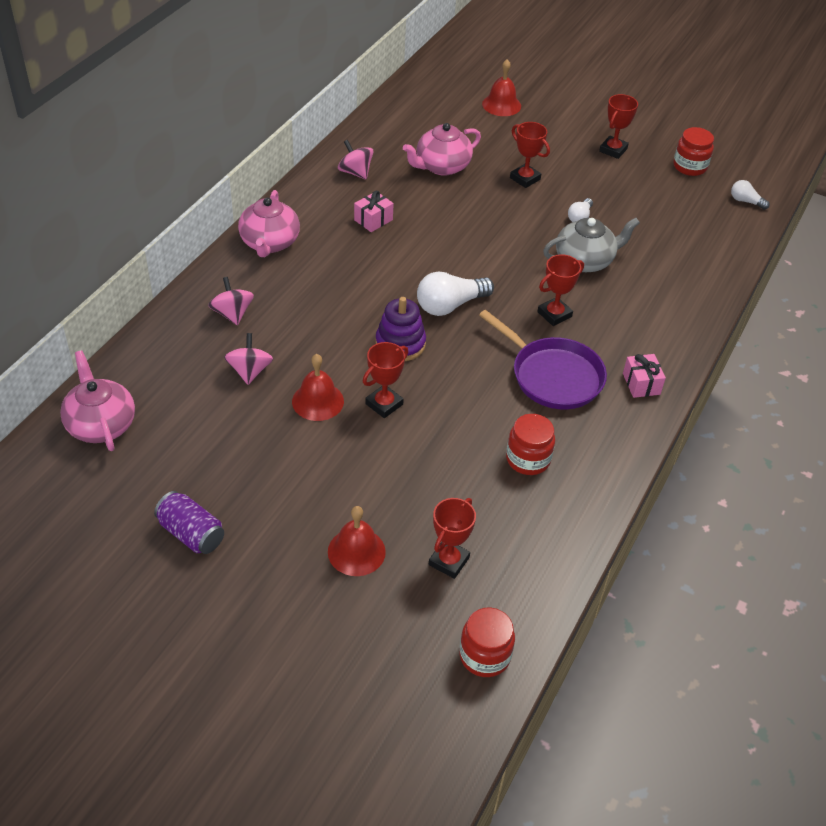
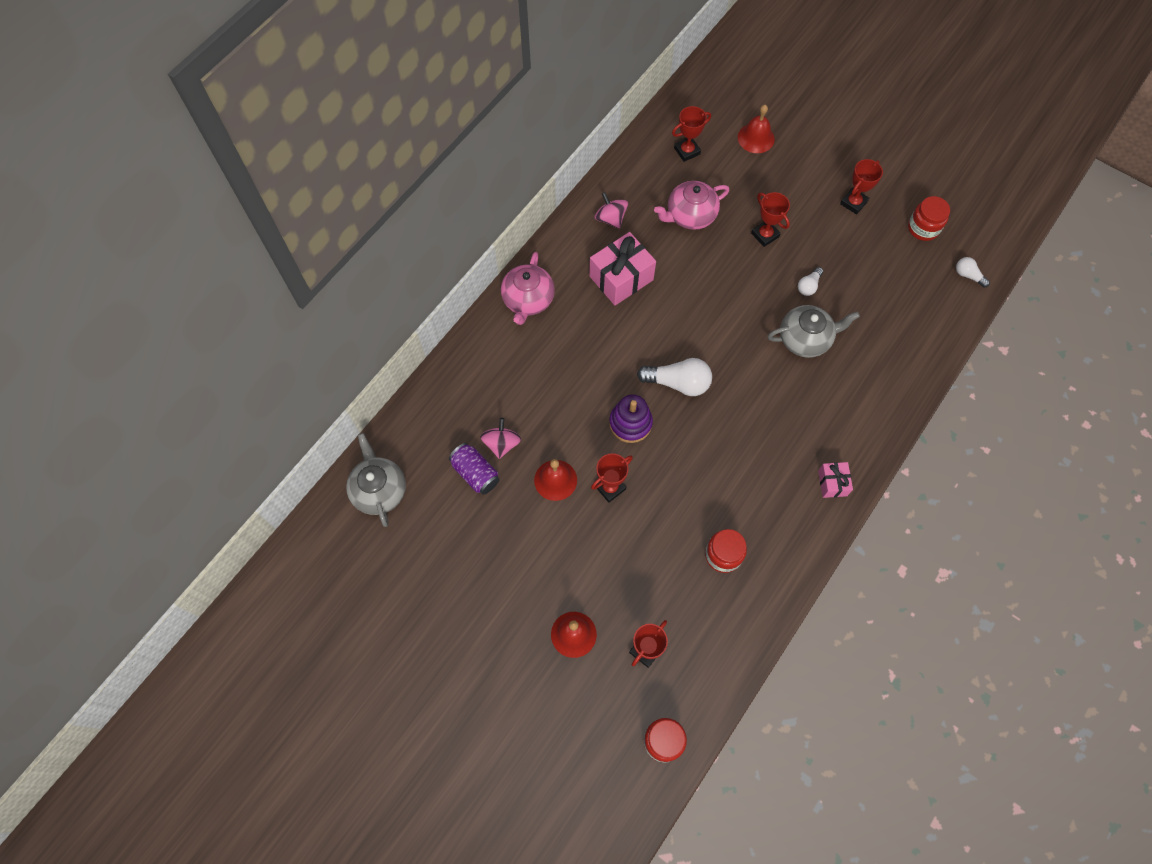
camera: 10 degrees right, 20 degrees up
pink teapot [60,350,135,451] -> grey teapot [346,433,406,527]
purple can [154,491,224,554] -> purple can moved to [449,443,500,495]
pink spinning top [208,277,254,325] -> none
pink gift [354,191,394,232] -> pink gift [589,232,656,305], size x1.86
white light bulb [417,271,494,316] -> white light bulb turned 150 degrees counterclockwise [637,358,712,396]
purple pan [479,310,607,410] -> none
red trophy [537,254,584,326] -> red trophy moved to [672,106,711,162]

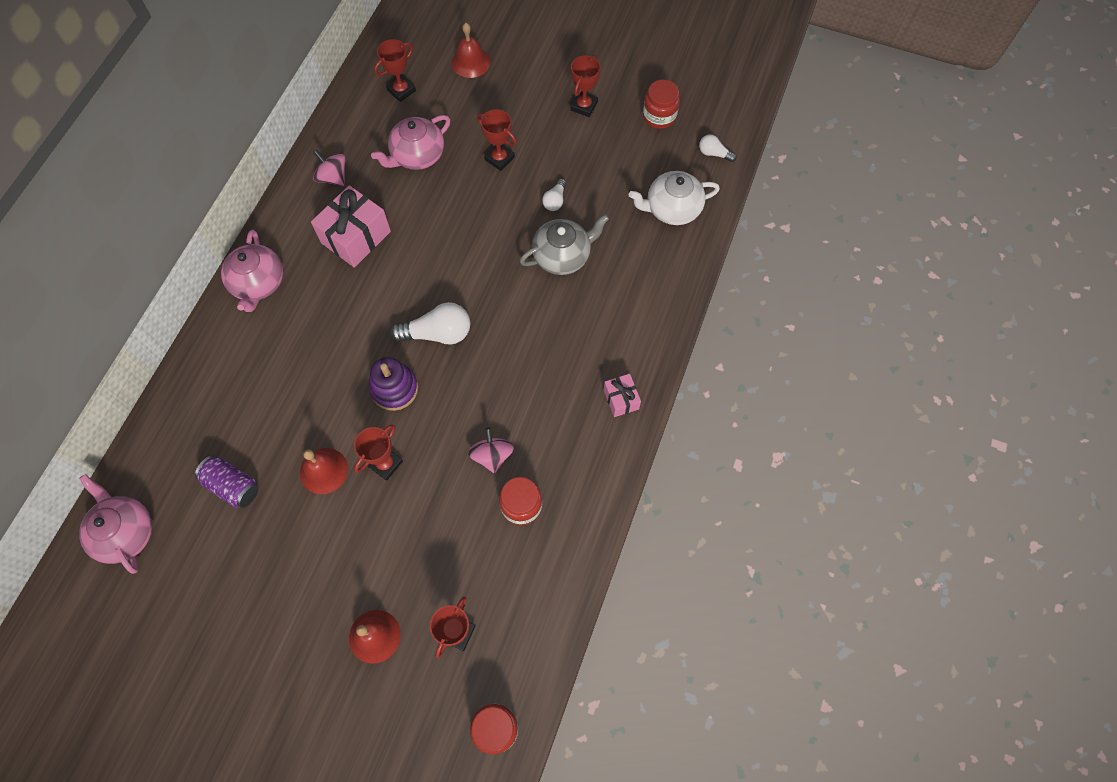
camera: 15 degrees left, 0 degrees up
grey teapot [346,433,406,527] -> pink teapot [79,474,152,574]
pink spinning top [480,418,521,459] -> pink spinning top moved to [468,428,514,473]
none -> white teapot [629,171,720,225]

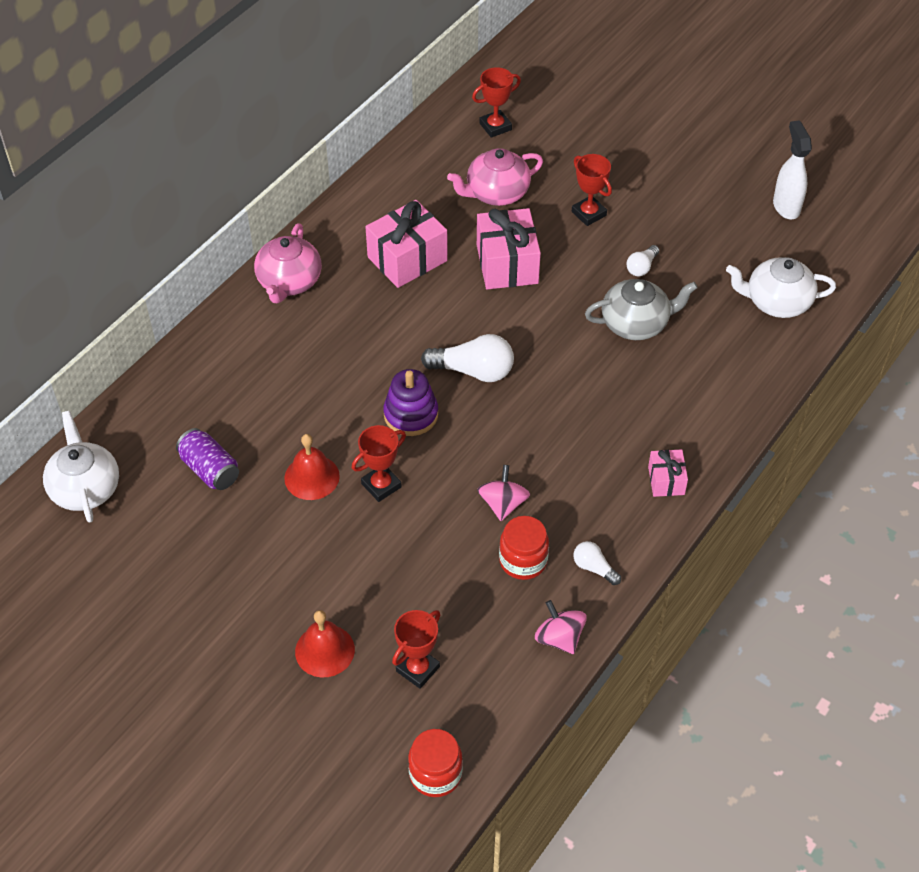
camera: 15 degrees right, 15 degrees down
pink teapot [79,474,152,574] -> white teapot [43,411,119,523]
pink spinning top [313,150,345,186] -> pink spinning top moved to [535,600,587,654]
red bell [452,23,491,78] -> none
red trophy [570,55,601,117] -> none
red jar [643,80,680,129] -> white spray bottle [773,120,812,219]
white light bulb [699,134,737,162] -> white light bulb moved to [574,541,621,585]
none -> pink gift [477,208,541,290]

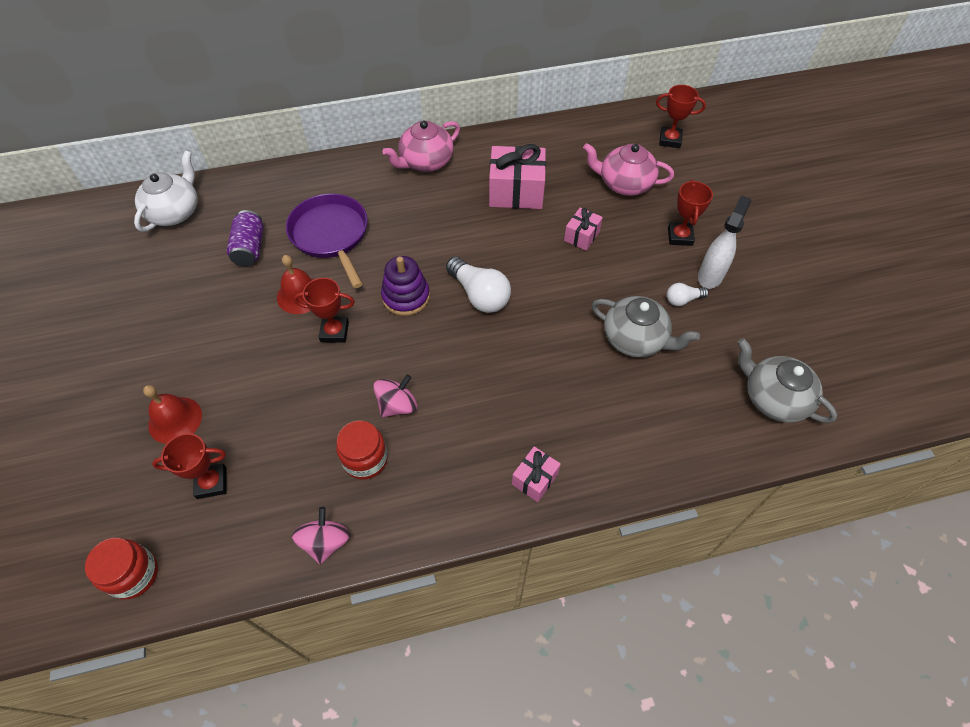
camera: 40 degrees right, 5 degrees up
pink gift [477,208,541,290] -> pink gift [564,207,603,251], size x0.54
white light bulb [574,541,621,585] -> none
white teapot [726,257,836,318] -> grey teapot [738,338,837,423]
white spray bottle [773,120,812,219] -> white spray bottle moved to [698,195,751,289]
none -> purple pan [286,194,368,288]

